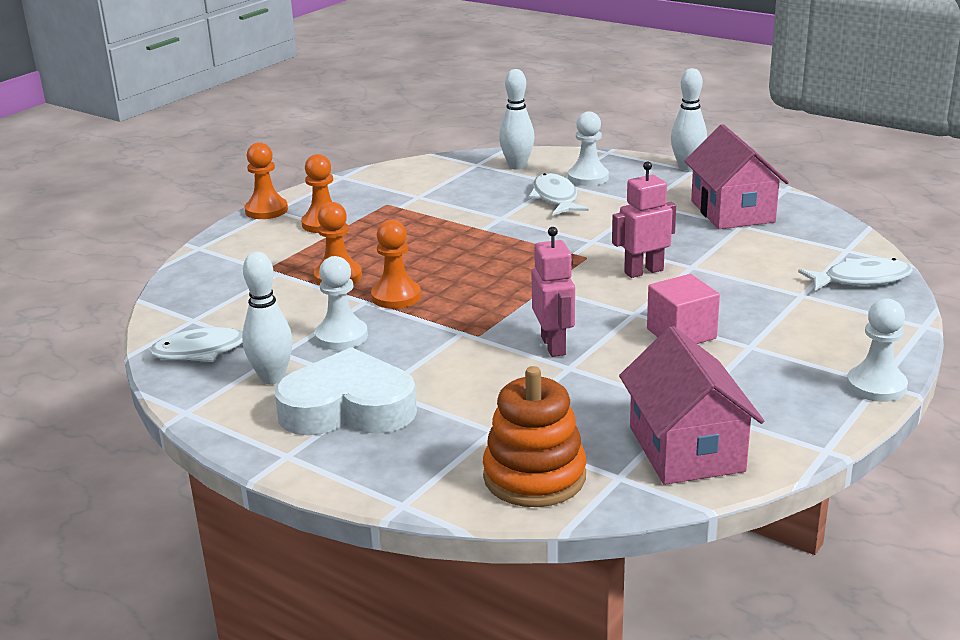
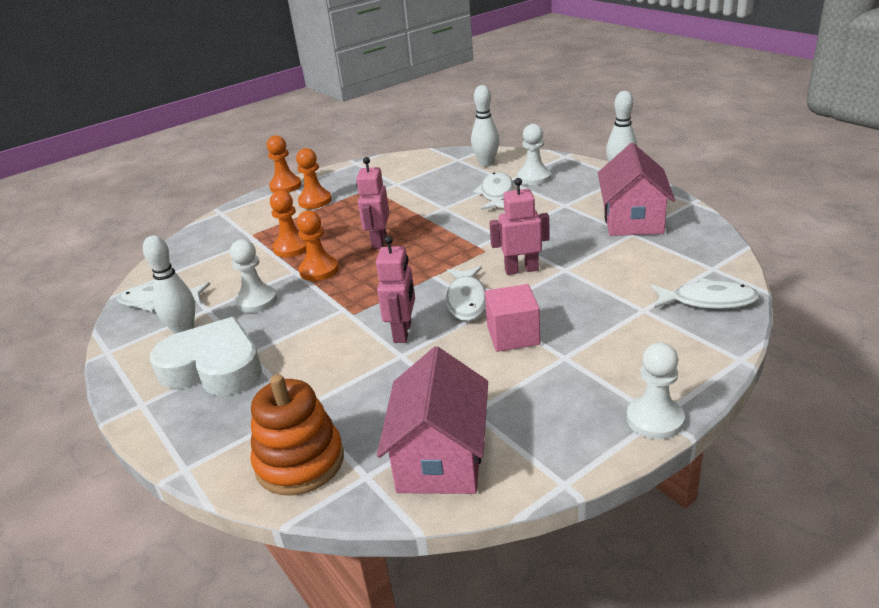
camera: 20 degrees right, 5 degrees up
none -> pink robot [356,157,389,249]
none -> white fish [446,266,492,321]

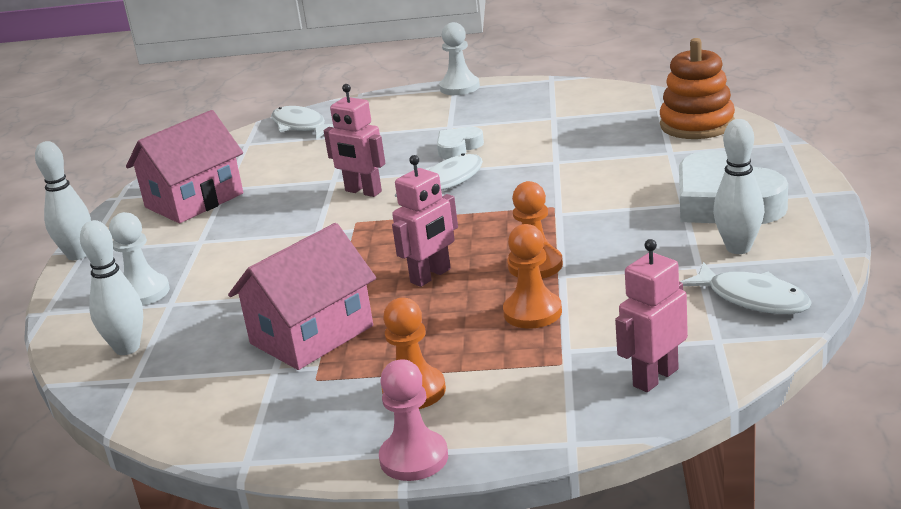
camera: 140 degrees left, 5 degrees down
white pawn [230,239,277,313] -> none
orange pawn [267,135,301,193] -> pink pawn [379,359,448,481]
pink robot [376,236,415,343] -> pink robot moved to [615,239,688,392]
pink house [377,347,488,494] -> pink house moved to [228,223,376,370]
white fish [473,172,514,210] -> none
pink cube [485,284,540,352] -> white heart [437,127,484,159]

